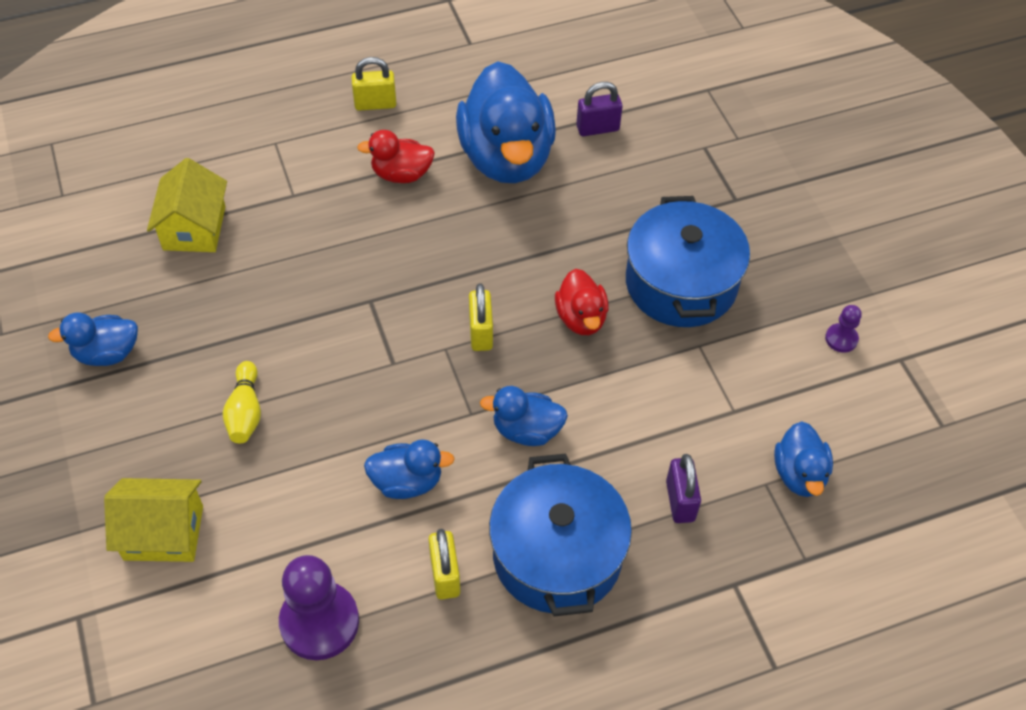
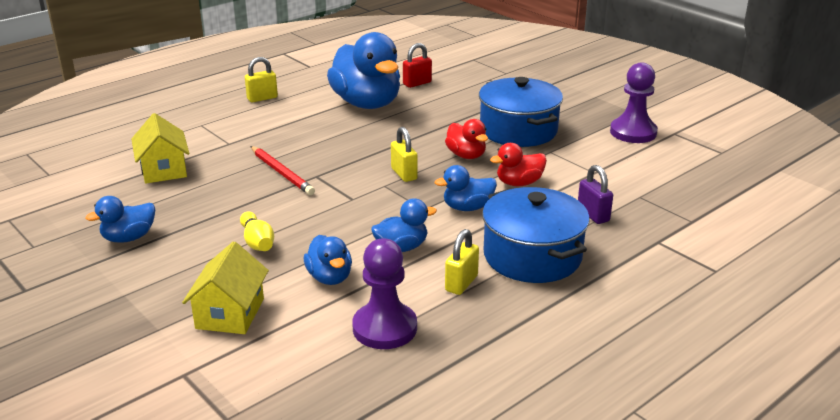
camera: 20 degrees left, 25 degrees down
yellow house [104,478,203,562] -> yellow house turned 60 degrees counterclockwise [182,241,269,334]
red duck [357,130,435,183] -> red duck moved to [490,143,547,186]
yellow padlock [429,529,460,600] -> yellow padlock turned 60 degrees clockwise [445,229,479,295]
purple padlock [576,82,623,136] -> red padlock [403,43,432,88]
blue duck [774,422,833,497] -> blue duck moved to [304,235,352,285]
purple pawn [825,305,862,353] -> purple pawn [610,62,658,143], size x2.10
none -> red pencil [250,146,315,195]

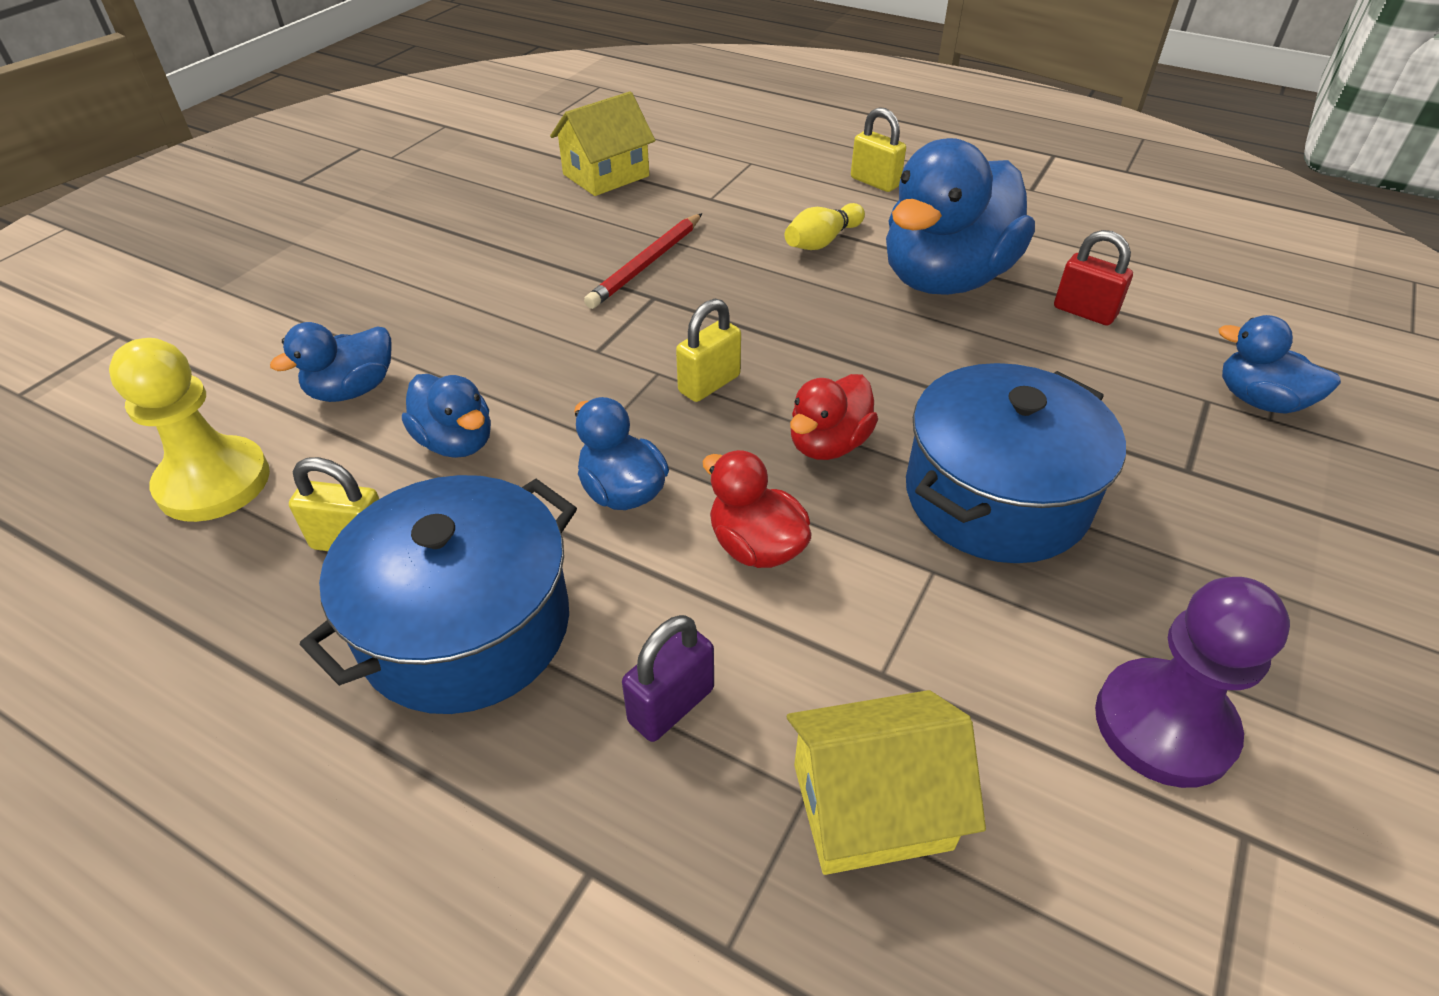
camera: 70 degrees right, 15 degrees up
blue duck [86,196,155,242] -> blue duck moved to [1219,315,1341,414]
yellow house [182,241,269,334] -> yellow house moved to [787,690,986,875]
yellow bowling pin [240,212,274,251] -> yellow bowling pin moved to [785,203,865,250]
purple pawn [352,238,417,349] -> yellow pawn [109,338,270,522]

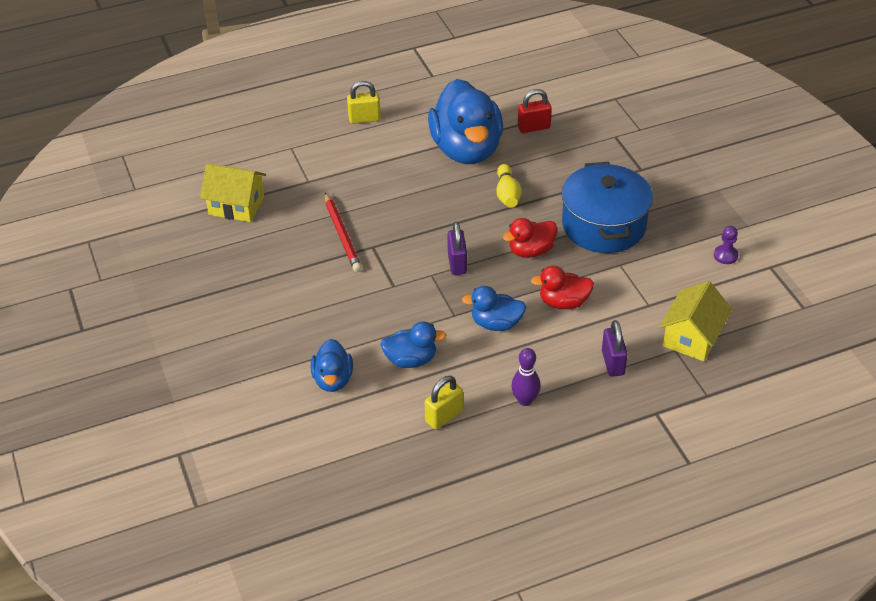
camera: 50 degrees left, 0 degrees up
yellow pawn [109,338,270,522] -> none
blue pot [300,475,577,714] -> purple bowling pin [511,348,541,406]
yellow house [550,91,655,196] -> yellow house turned 75 degrees counterclockwise [200,163,266,222]
yellow padlock [676,299,741,402] -> purple padlock [447,222,467,275]
yellow bowling pin [785,203,865,250] -> yellow bowling pin moved to [496,164,521,208]
red duck [790,374,878,460] -> red duck turned 75 degrees clockwise [503,218,557,258]
purple pawn [1095,577,1290,788] -> purple pawn [714,226,738,264], size x0.48
blue duck [1219,315,1341,414] -> none

